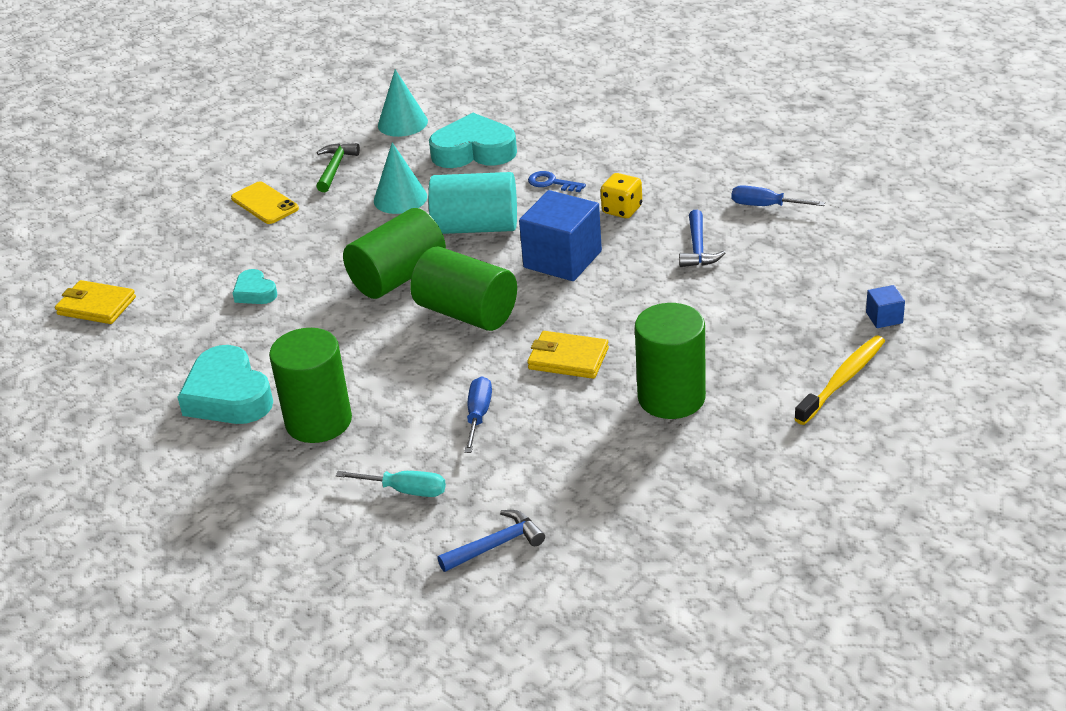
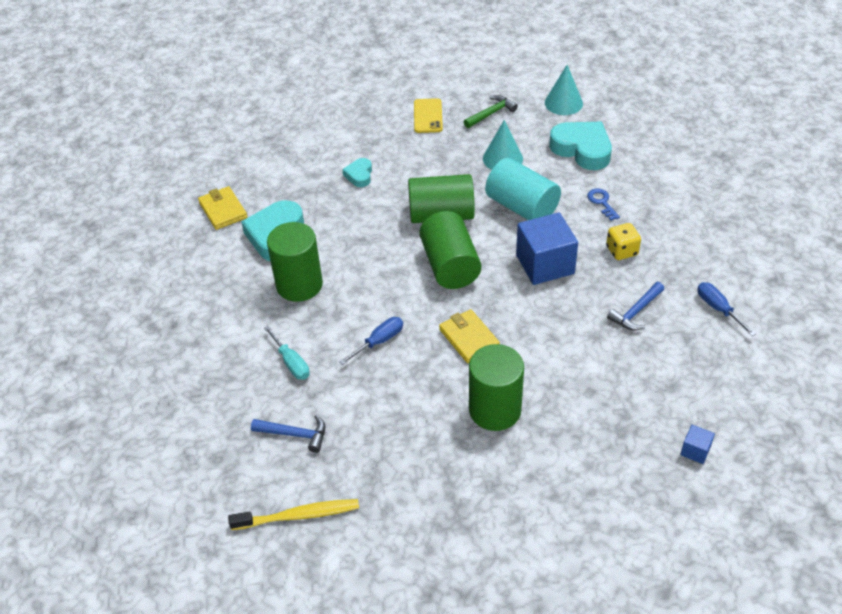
camera: 40 degrees right, 10 degrees up
yellow wallet [55,280,136,324] -> yellow wallet moved to [198,186,247,230]
yellow toothbrush [794,335,885,425] -> yellow toothbrush moved to [228,499,359,530]

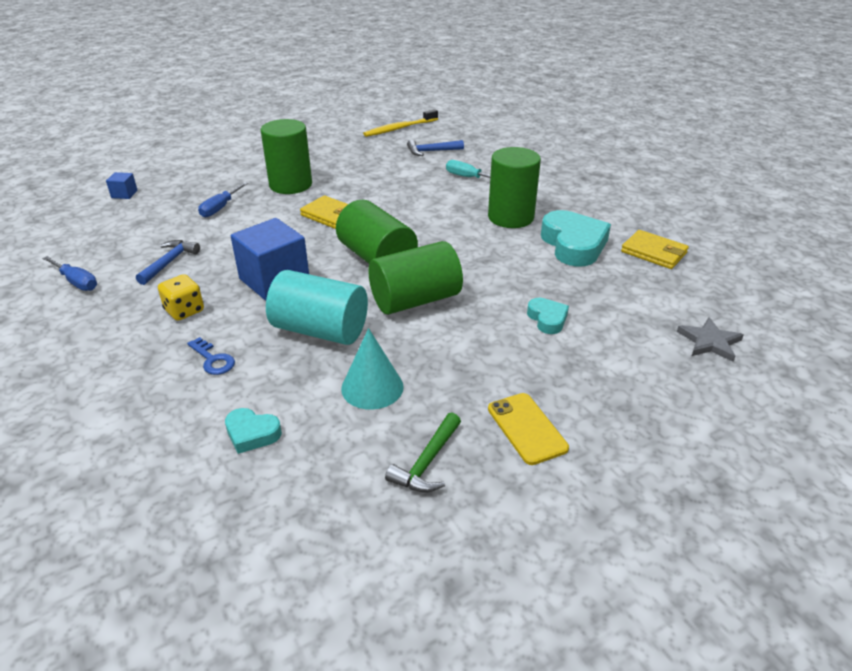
camera: 155 degrees right, 10 degrees down
blue screwdriver [339,317,403,365] -> blue screwdriver moved to [198,182,248,217]
turquoise cone [545,65,583,115] -> none
turquoise heart [549,122,612,170] -> turquoise heart [225,408,282,454], size x0.52
none -> grey star [677,317,744,362]

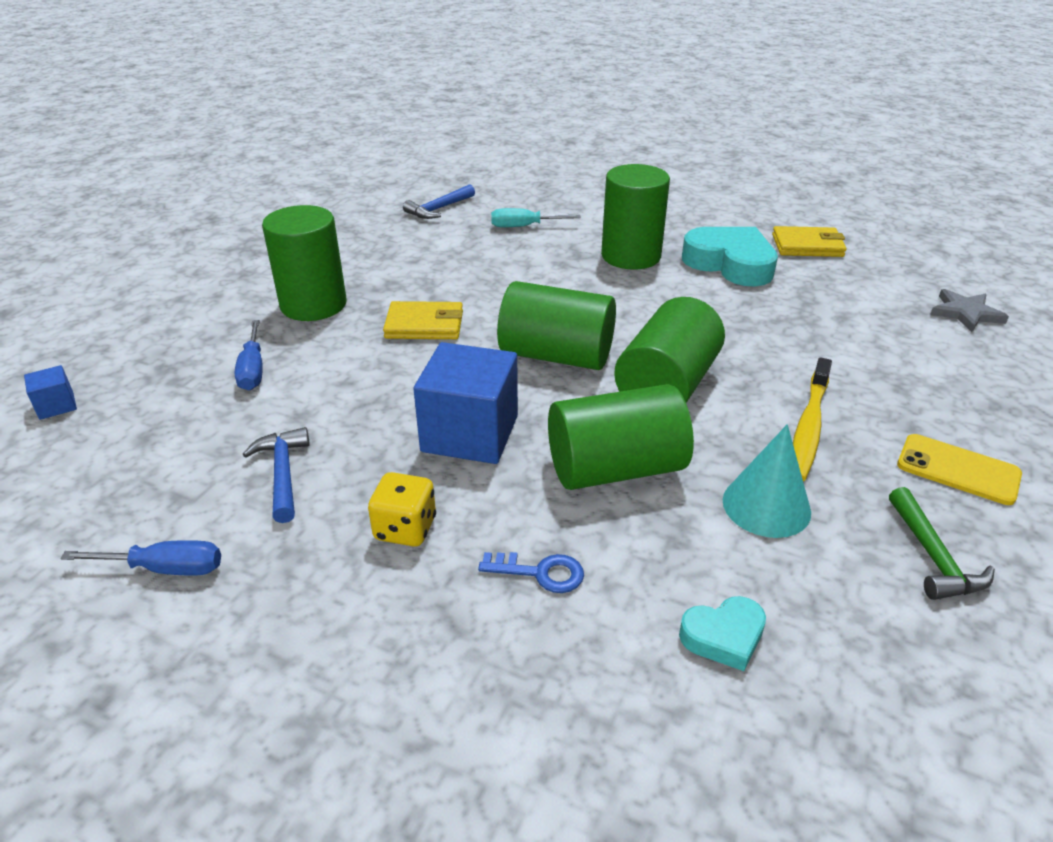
camera: 35 degrees left, 0 degrees up
turquoise cylinder [266,270,368,345] -> green cylinder [548,384,694,490]
yellow toothbrush [363,109,438,137] -> yellow toothbrush moved to [793,358,832,481]
turquoise heart [527,298,569,334] -> none

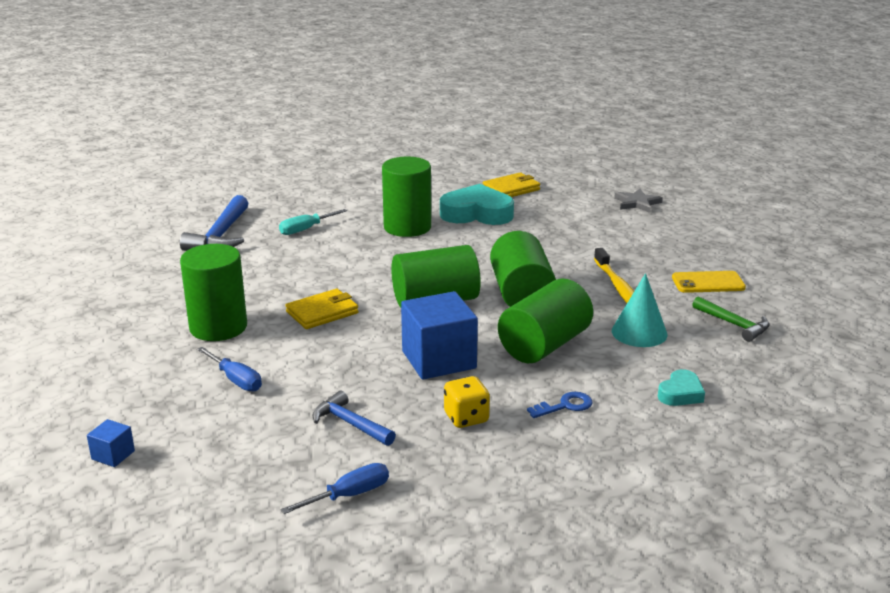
camera: 35 degrees left, 10 degrees down
blue hammer [403,184,475,219] -> blue hammer [180,195,248,251], size x1.58

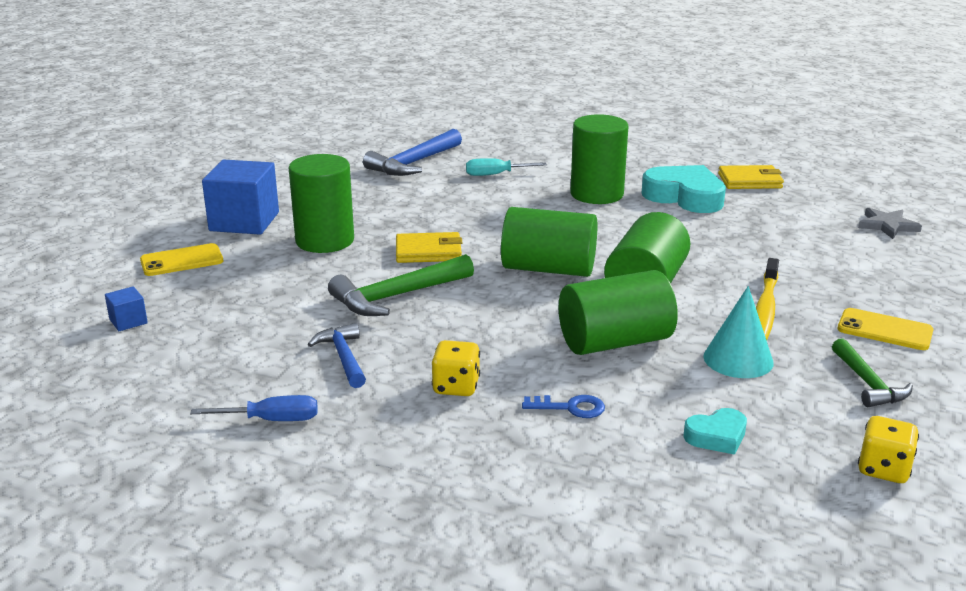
camera: 30 degrees right, 0 degrees up
blue screwdriver [197,347,262,391] -> none
blue cube [401,291,478,380] -> blue cube moved to [202,160,279,235]
none -> yellow phone [140,243,223,276]
none -> green hammer [328,254,474,316]
none -> yellow dice [858,416,919,483]

